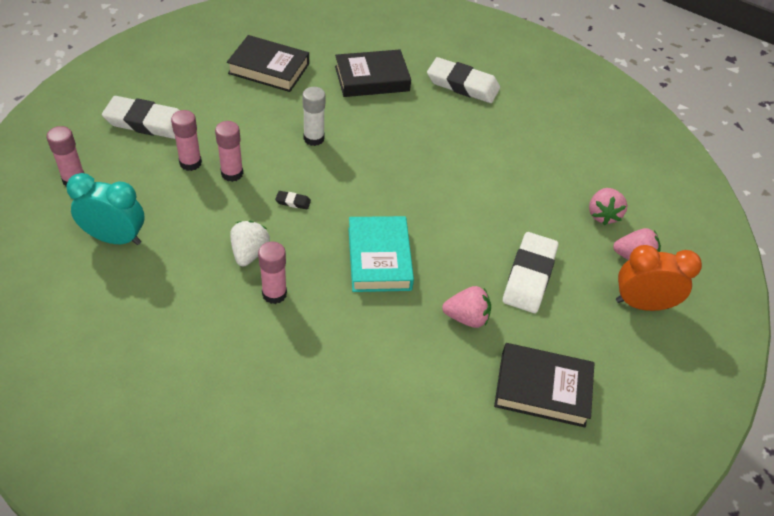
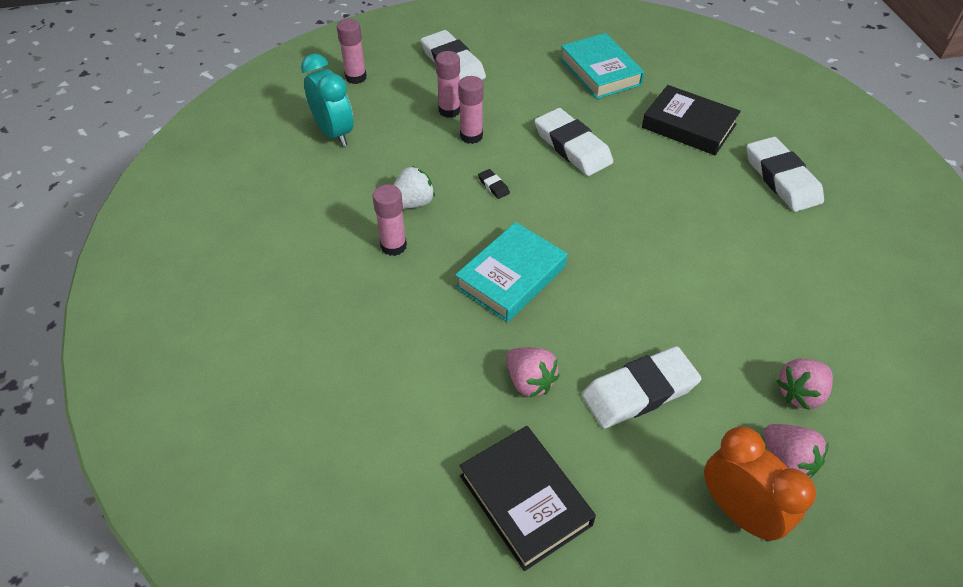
camera: 50 degrees right, 0 degrees up
black book [227,35,309,92] -> turquoise book [560,33,645,99]
white glue stick [302,87,325,146] -> white eraser [535,108,613,176]

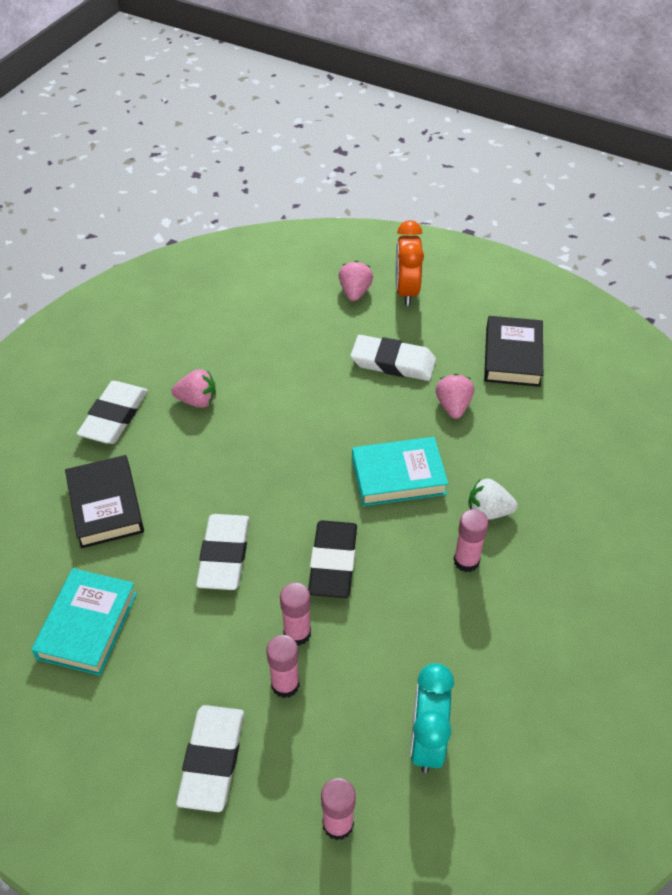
camera: 140 degrees left, 0 degrees up
white strawberry [393,166,435,209] -> white strawberry moved to [469,478,518,520]
black eraser [478,169,510,199] -> black eraser [308,520,357,598], size x2.47
pink strawberry [777,359,833,410] -> pink strawberry moved to [172,369,216,408]

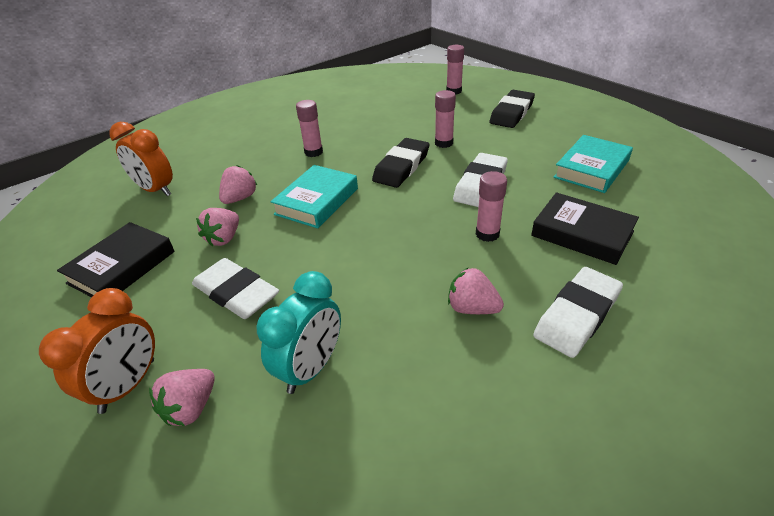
camera: 155 degrees left, 10 degrees down
black book [65,455,144,548] -> black book turned 60 degrees counterclockwise [531,192,639,265]
white eraser [176,705,244,812] -> black eraser [489,90,535,128]
pink glue stick [266,635,300,698] -> pink glue stick moved to [476,171,507,242]
turquoise book [352,437,448,506] -> turquoise book turned 75 degrees counterclockwise [271,165,358,228]
turquoise clock [410,663,454,773] -> turquoise clock moved to [257,271,341,394]
white strawberry [469,478,518,520] -> none
none -> orange clock [109,122,173,196]
none -> pink strawberry [219,165,258,204]

